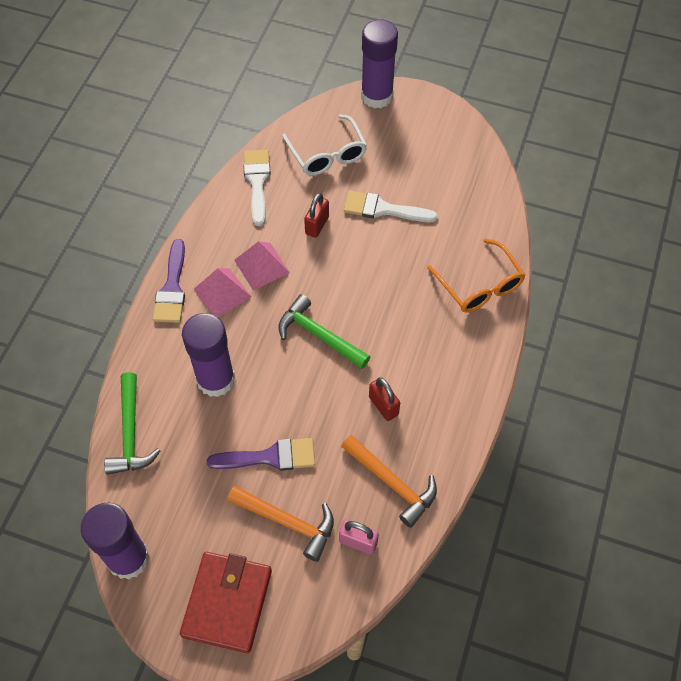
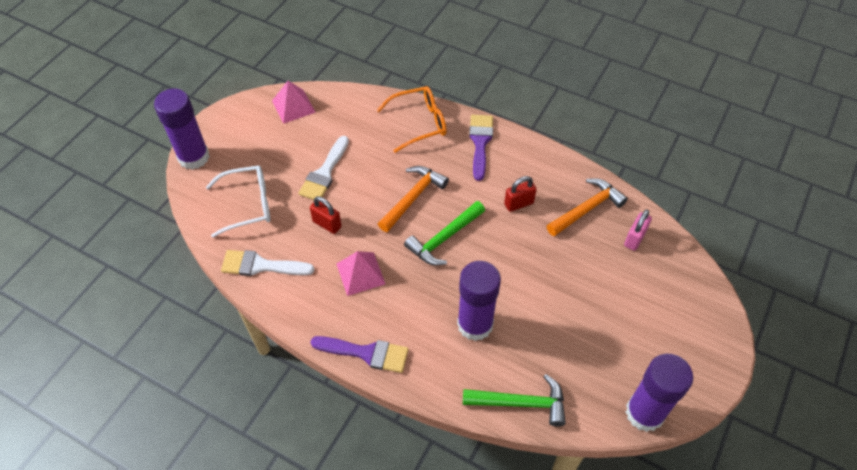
camera: 80 degrees left, 5 degrees down
red wallet [180,552,272,653] -> none
pink pyramid [194,268,252,317] -> pink pyramid moved to [272,81,316,124]
purple brush [207,438,315,471] -> purple brush moved to [469,115,493,181]
orange hammer [227,486,334,562] -> orange hammer moved to [378,166,449,232]

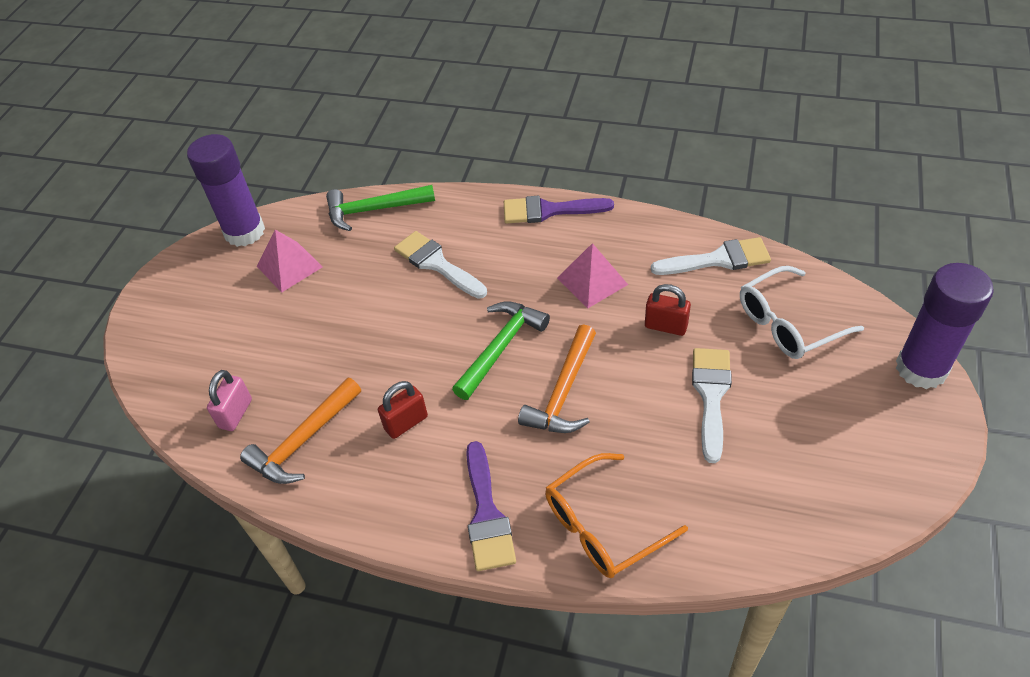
camera: 170 degrees right, 5 degrees down
pink pyramid [272,81,316,124] -> pink pyramid moved to [256,230,323,292]
purple glue stick [457,261,501,341] -> white brush [394,231,487,299]

